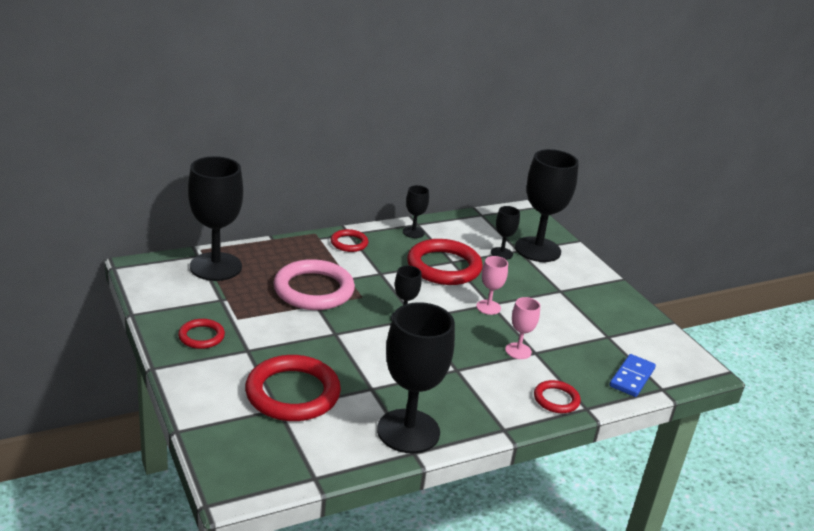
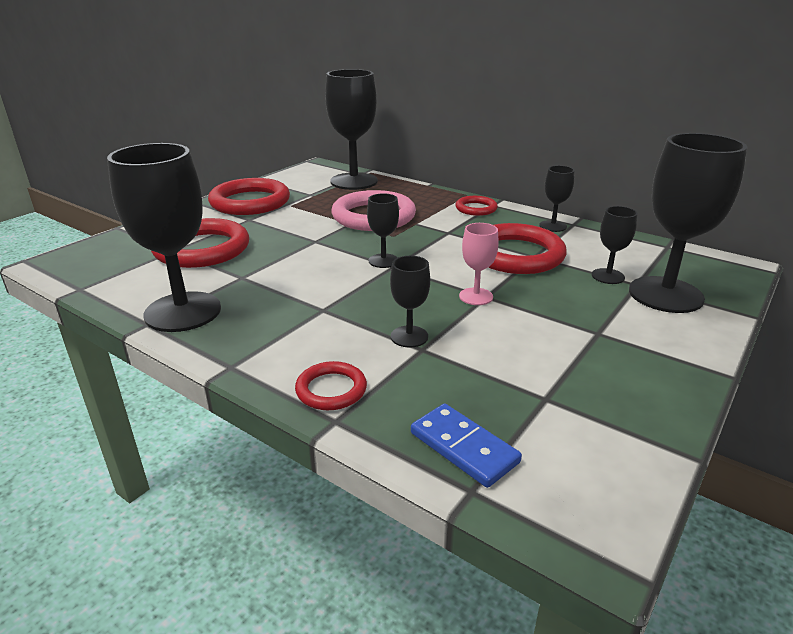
camera: 65 degrees right, 0 degrees up
red ring [178,319,225,349] -> red ring [208,178,290,215], size x1.95
pink goblet [505,297,540,359] -> black goblet [390,256,430,347]
blue domino [610,354,656,397] -> blue domino turned 45 degrees clockwise [411,404,522,488]

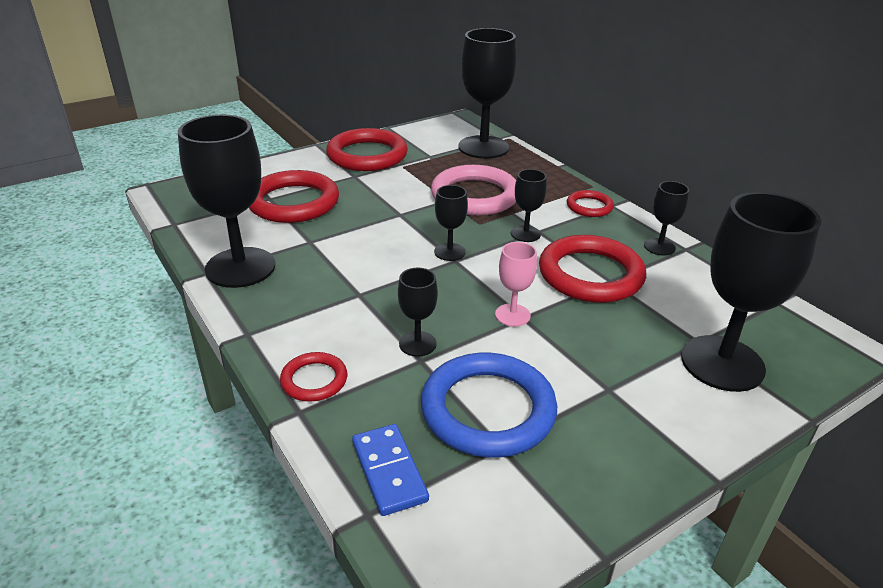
camera: 20 degrees right, 5 degrees up
black goblet [592,206,638,284] -> black goblet moved to [511,169,547,242]
none -> blue ring [421,353,557,458]

